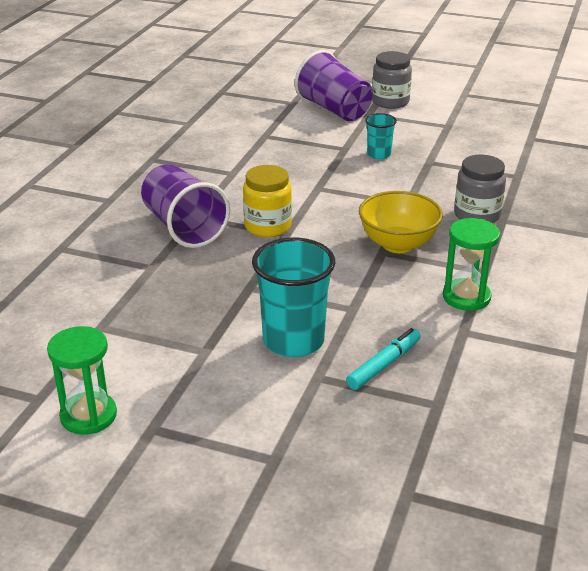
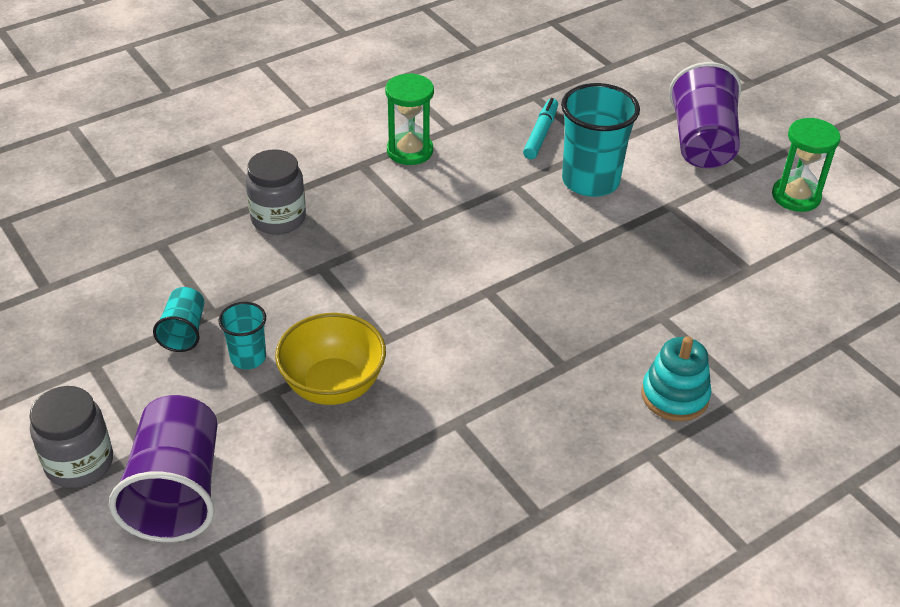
camera: 145 degrees left, 10 degrees up
purple cup [141,164,230,248] -> purple cup moved to [669,62,741,168]
yellow jar [243,165,292,237] -> none
turquoise marker [346,328,421,390] -> turquoise marker turned 120 degrees clockwise [523,98,558,159]
yellow bowl [359,191,443,253] -> yellow bowl moved to [275,313,386,405]
none -> turquoise cup [153,287,205,352]
none -> turquoise stacking toy [641,336,711,421]

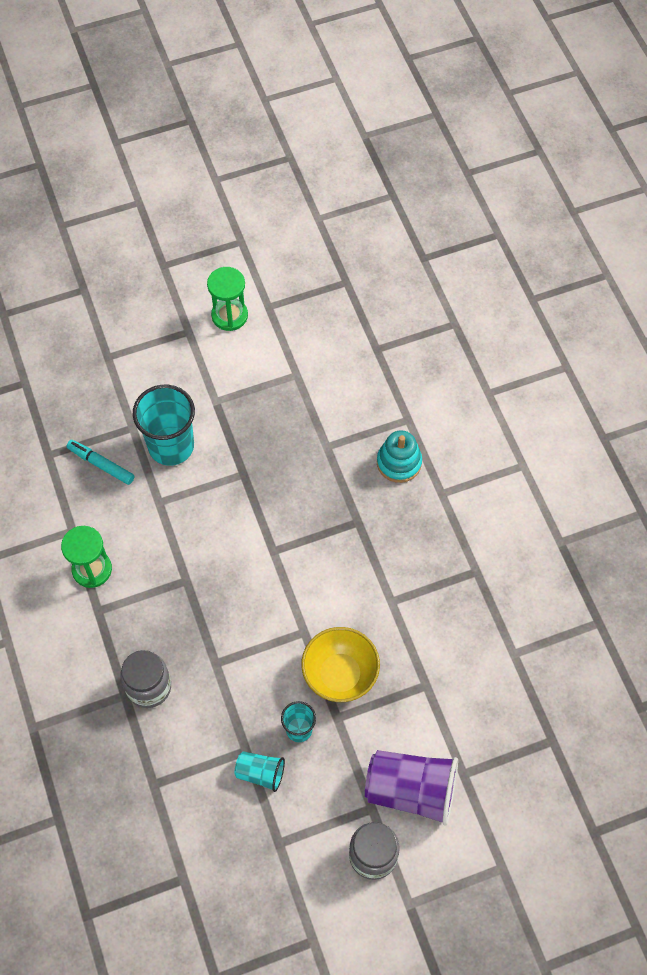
camera: 75 degrees left, 20 degrees up
purple cup [669,62,741,168] -> none

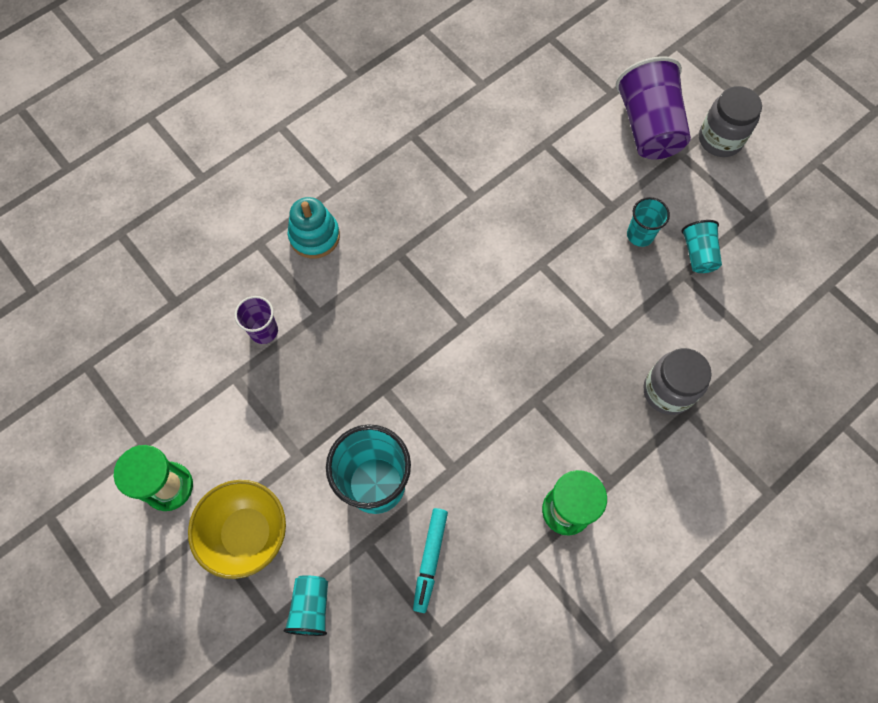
camera: 110 degrees left, 5 degrees up
yellow bowl [301,627,380,702] -> yellow bowl moved to [188,480,286,579]
none -> purple cup [235,296,278,344]
none -> turquoise cup [283,575,328,636]

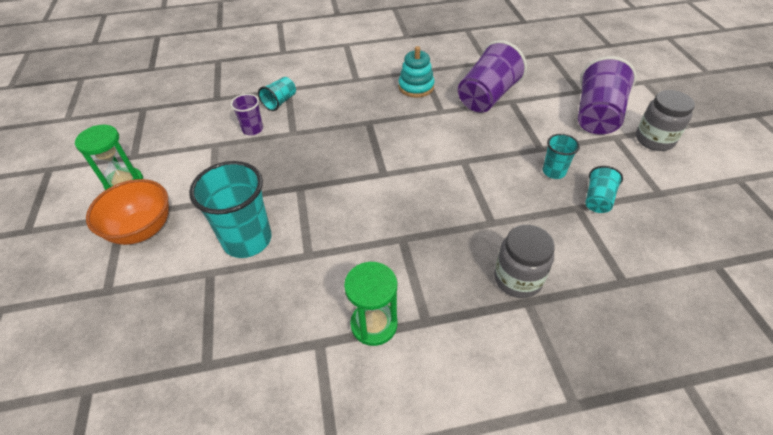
camera: 30 degrees right, 20 degrees down
yellow bowl [188,480,286,579] -> orange bowl [86,179,169,245]
turquoise cup [283,575,328,636] -> turquoise cup moved to [258,77,296,111]
turquoise stacking toy [288,197,340,259] -> turquoise stacking toy moved to [398,46,435,98]
turquoise marker [413,508,448,613] -> none
none -> purple cup [458,40,527,113]

